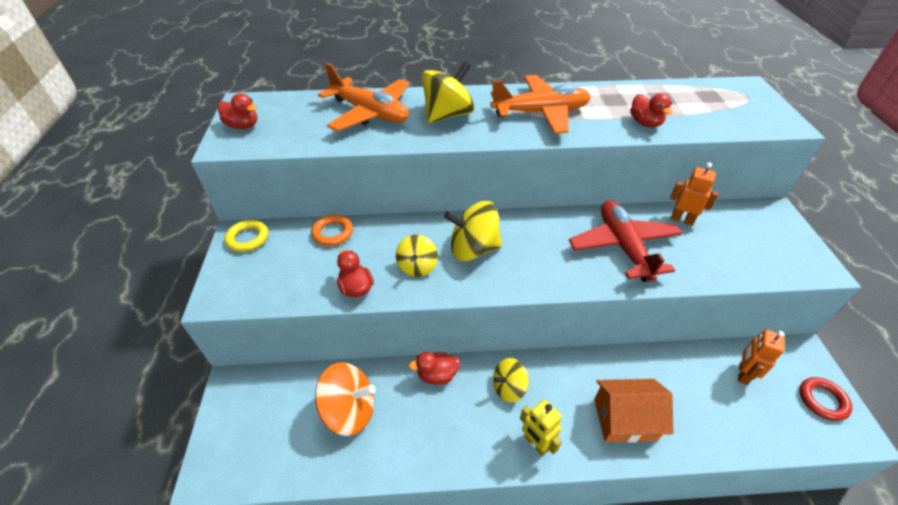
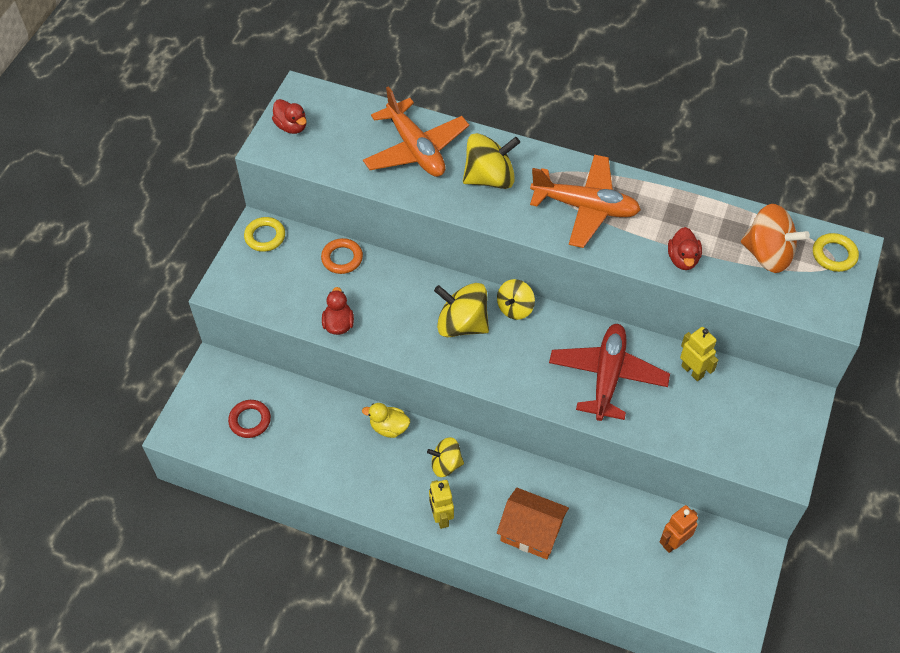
camera: 25 degrees right, 10 degrees up
orange spinning top [315,362,375,436] -> orange spinning top moved to [741,204,810,273]
yellow spinning top [396,235,438,277] -> yellow spinning top moved to [497,279,535,320]
red duck [408,352,460,385] -> yellow duck [362,403,410,438]
orange robot [670,162,719,225] -> yellow robot [680,327,718,381]
red ring [799,377,853,421] -> red ring moved to [228,400,271,438]
none -> yellow ring [813,233,859,272]

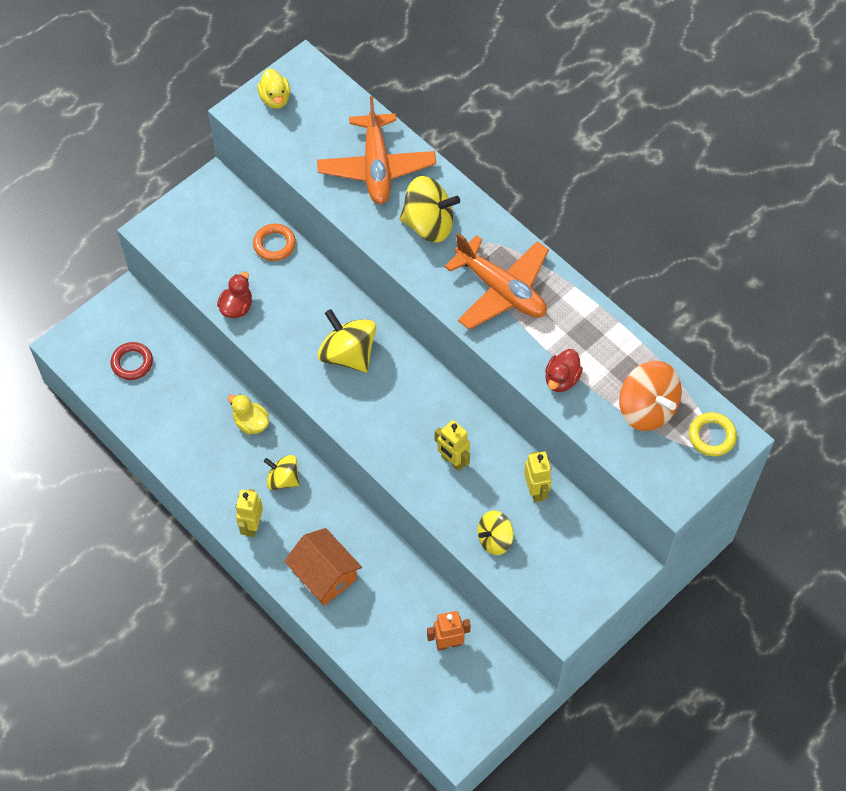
camera: 25 degrees right, 5 degrees up
yellow ring [244,217,285,252] -> none
red duck [272,99,306,134] -> yellow duck [257,68,290,109]
yellow spinning top [497,279,535,320] -> yellow spinning top moved to [477,510,514,555]
red plane [549,324,670,421] -> yellow robot [435,420,470,471]

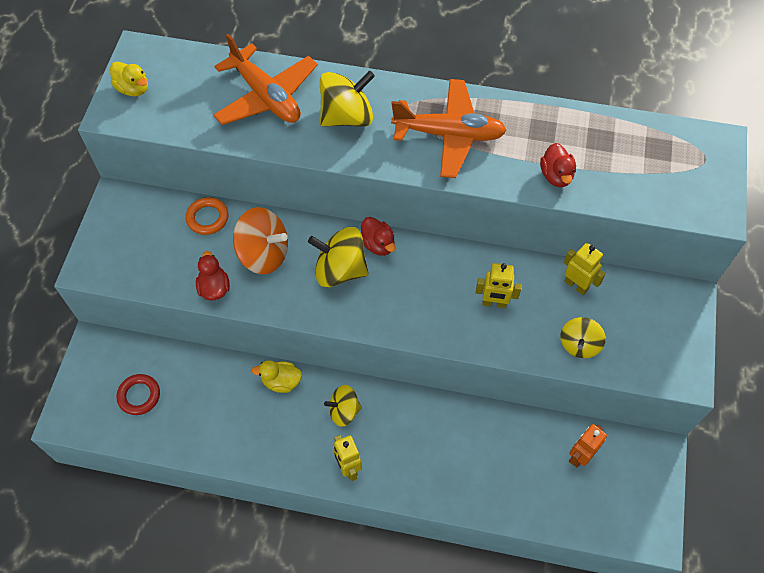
camera: 35 degrees left, 0 degrees up
orange house [284,528,362,606] -> none
orange spinning top [619,361,682,431] -> orange spinning top moved to [233,207,288,274]
yellow ring [689,412,737,456] -> none
none -> red duck [361,217,395,256]

